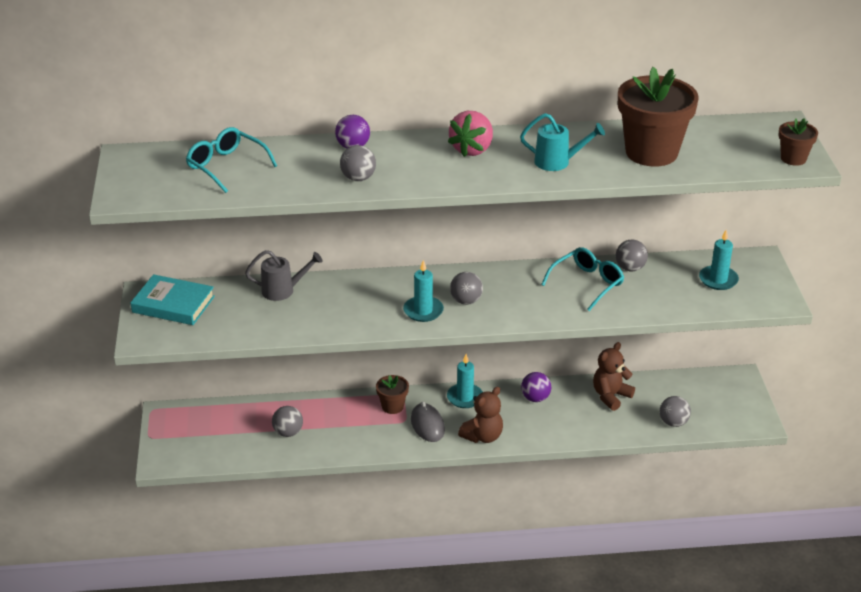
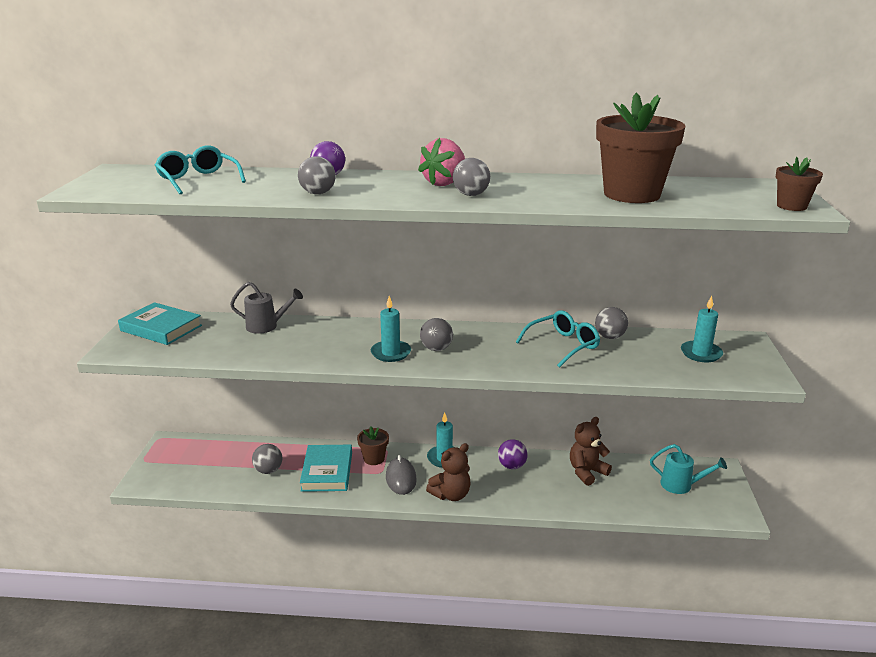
camera: 10 degrees right, 10 degrees down
turquoise watering can [520,113,605,171] -> turquoise watering can moved to [650,444,727,494]
grey ball [660,396,691,427] -> grey ball moved to [453,158,490,196]
none -> turquoise book [300,445,352,492]

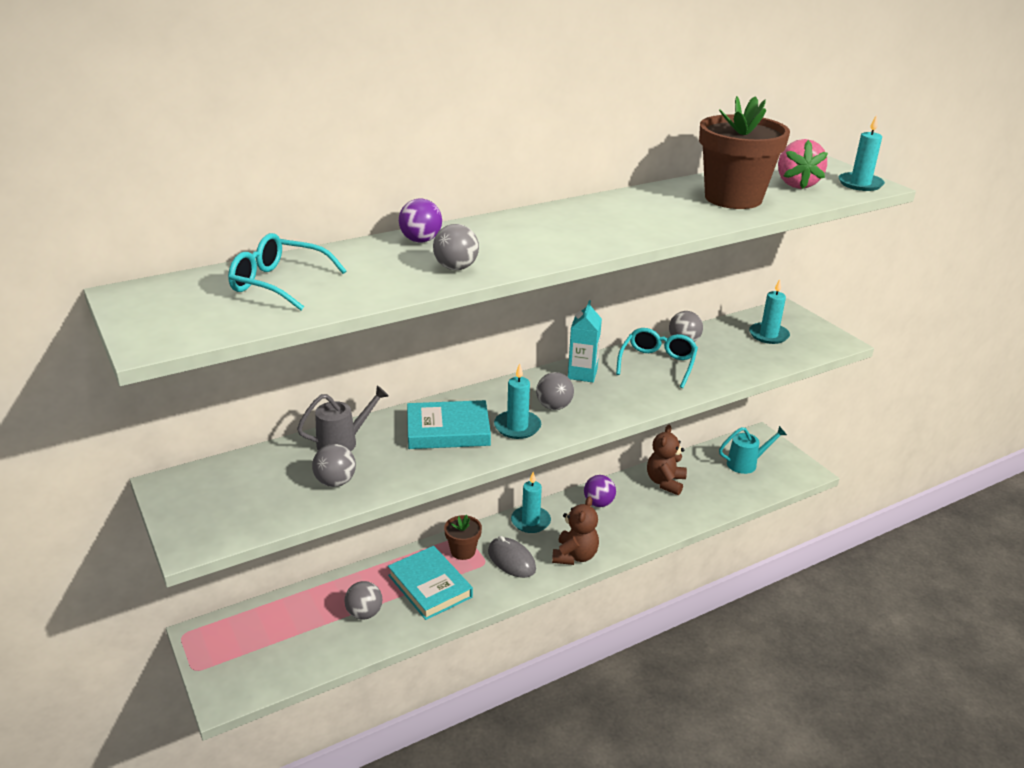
camera: 35 degrees left, 5 degrees up
turquoise book [118,302,202,345] -> turquoise book moved to [407,400,491,449]
pink strawberry [418,138,465,186] -> pink strawberry moved to [778,139,828,189]
grey ball [453,158,490,196] -> grey ball moved to [312,444,356,487]
brown flower pot [776,157,823,211] -> turquoise candle [839,115,885,191]
none -> turquoise carton [568,300,602,382]

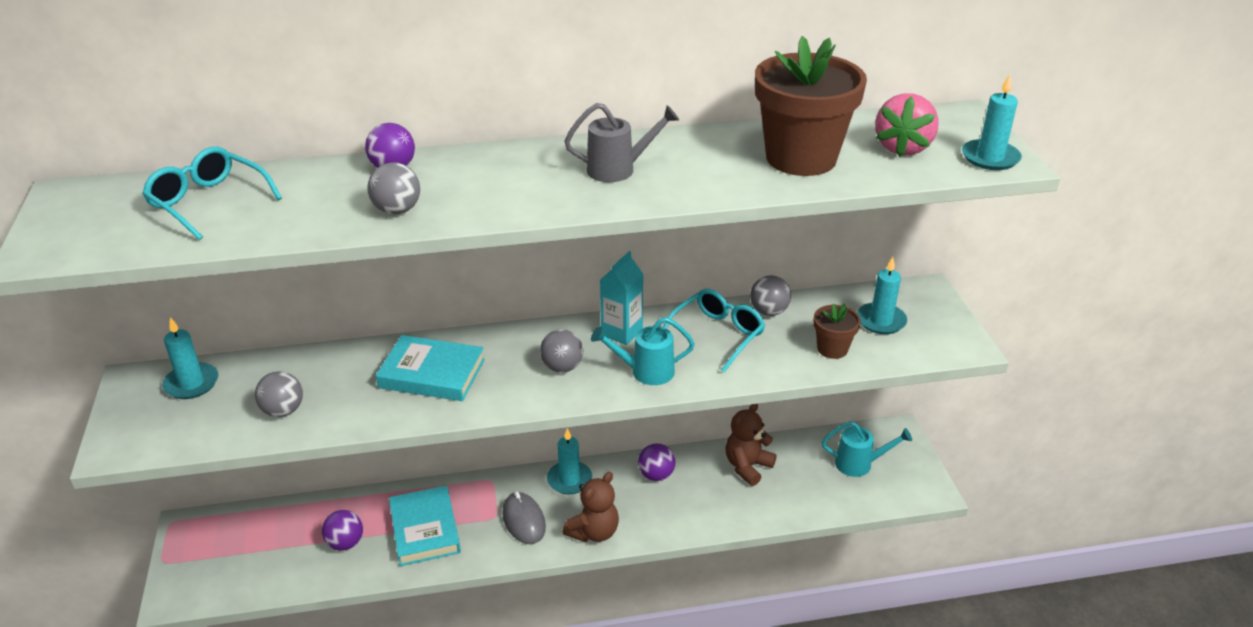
camera: 20 degrees right, 5 degrees up
grey watering can [297,386,388,451] -> grey watering can moved to [564,103,679,182]
grey ball [344,581,382,619] -> purple ball [322,510,363,551]
brown flower pot [444,515,482,560] -> brown flower pot moved to [813,304,861,359]
turquoise candle [494,364,541,439] -> turquoise candle moved to [162,317,219,399]
none -> turquoise watering can [591,317,695,385]

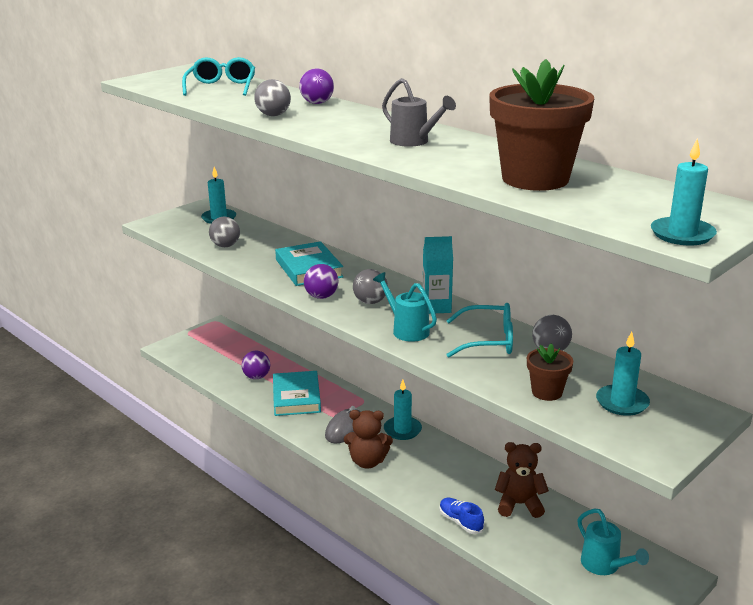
camera: 55 degrees right, 10 degrees down
turquoise book [389,486,461,566] -> turquoise book turned 45 degrees counterclockwise [273,371,321,416]
purple ball [638,443,675,481] -> purple ball moved to [304,264,338,299]
pink strawberry [875,93,939,157] -> none
none -> blue shoe [439,498,484,534]

